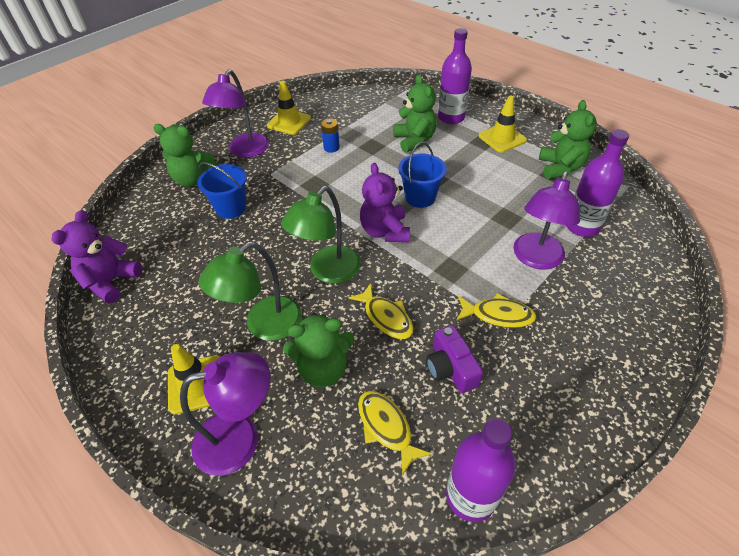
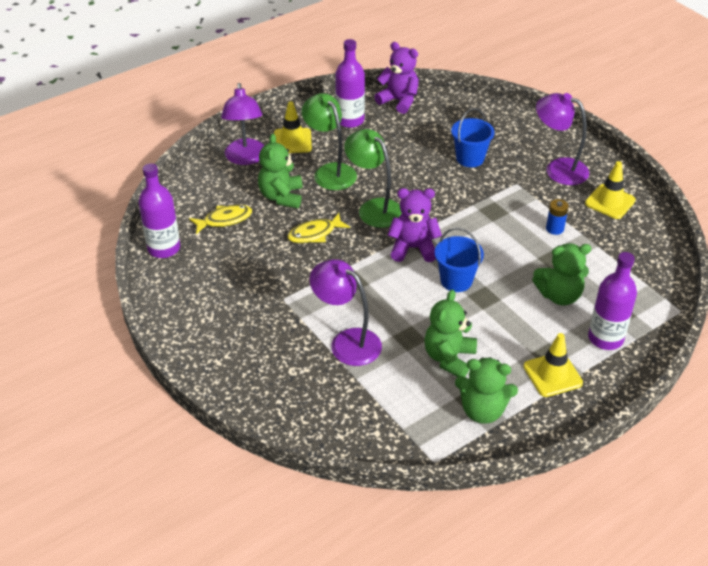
camera: 100 degrees right, 5 degrees down
green teddy bear [153,124,218,187] -> green teddy bear moved to [424,290,477,377]
purple camera [426,325,483,393] -> none
yellow fish [456,293,536,328] -> none
purple bottle [566,129,629,237] -> purple bottle moved to [335,39,365,128]

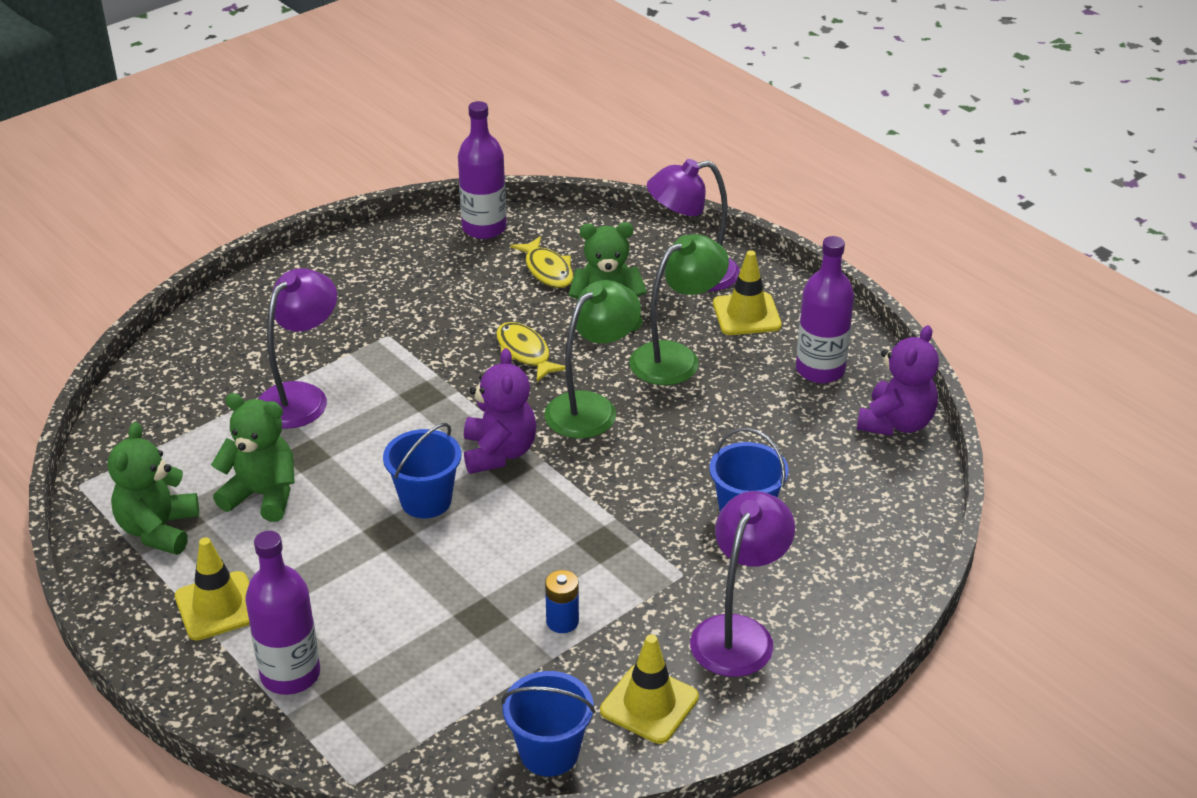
camera: 85 degrees right, 5 degrees down
green teddy bear [532,243,591,305] -> none
none -> blue bucket [501,671,595,776]

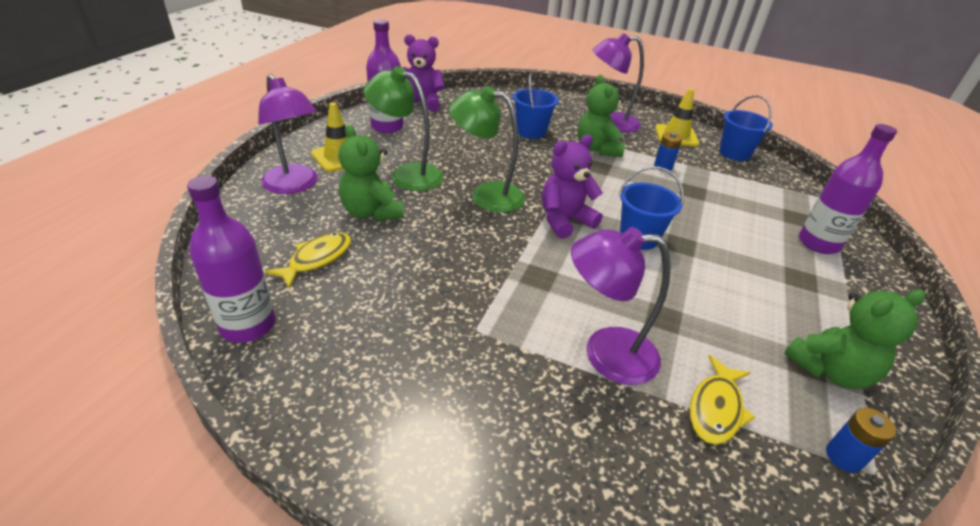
camera: 120 degrees left, 0 degrees up
yellow traffic cone [175,537,250,641] -> none
green teddy bear [211,393,295,522] -> green teddy bear moved to [577,75,625,157]
yellow fish [496,322,565,382] -> yellow fish moved to [690,355,755,445]
none -> blue battery [826,408,896,473]

